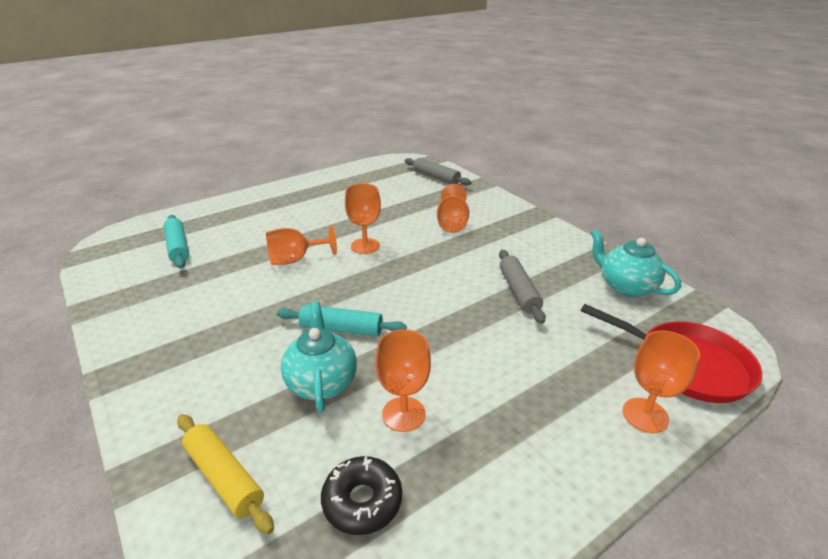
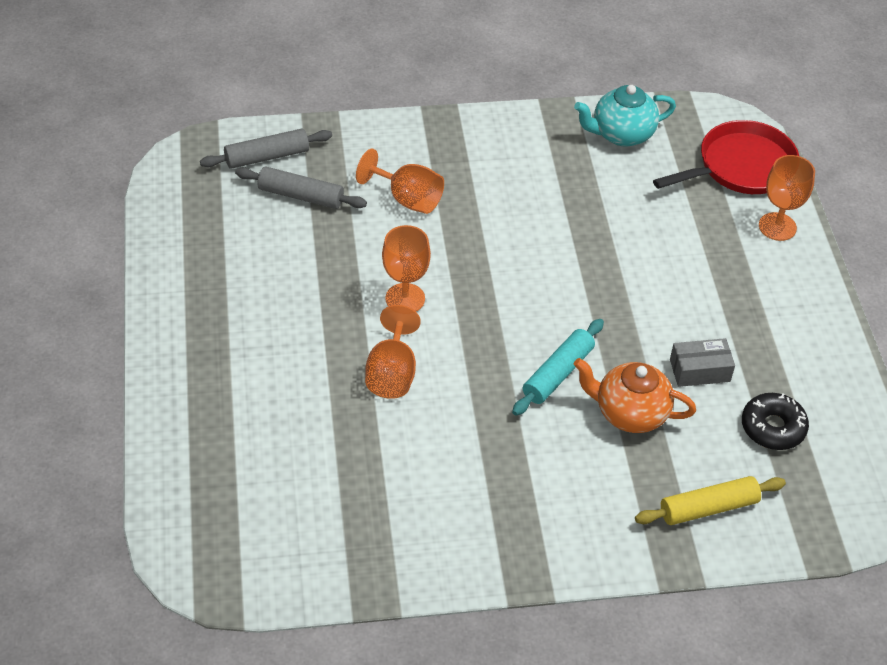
camera: 65 degrees left, 15 degrees up
turquoise rolling pin [164,215,189,269] -> none
turquoise teapot [281,301,357,412] -> orange teapot [574,358,696,433]
orange goblet [375,329,431,432] -> grey box [670,338,735,387]
grey rolling pin [499,250,546,324] -> grey rolling pin moved to [235,167,367,209]

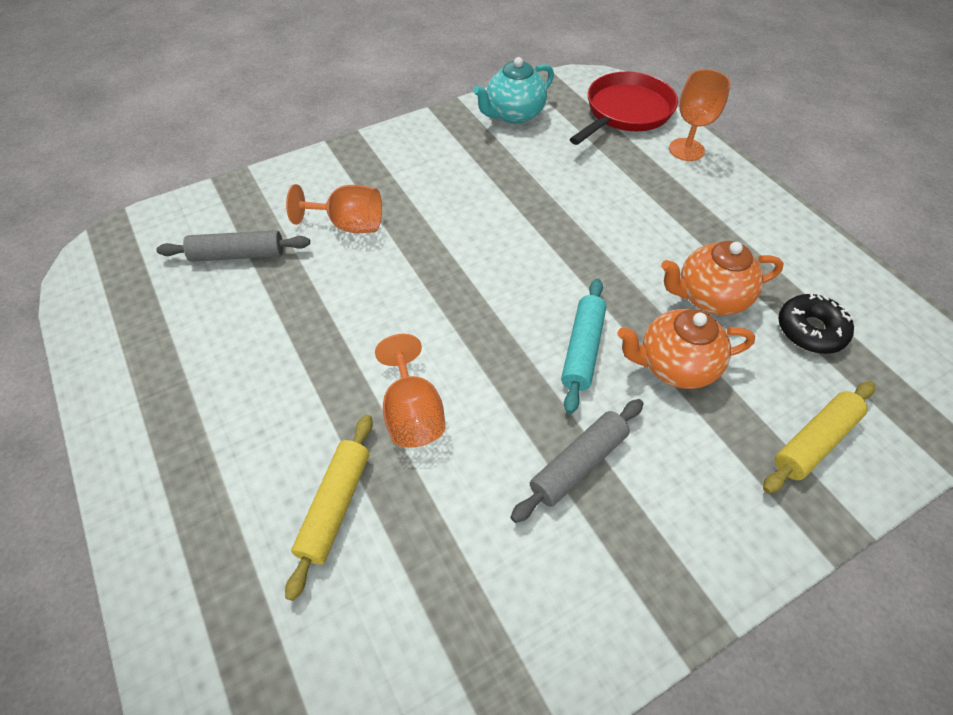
camera: 20 degrees left, 5 degrees up
grey rolling pin [200,129,332,169] -> grey rolling pin moved to [510,399,644,523]
orange goblet [382,225,431,311] -> none
grey box [670,338,735,387] -> orange teapot [661,241,784,315]
none -> yellow rolling pin [285,415,373,601]

